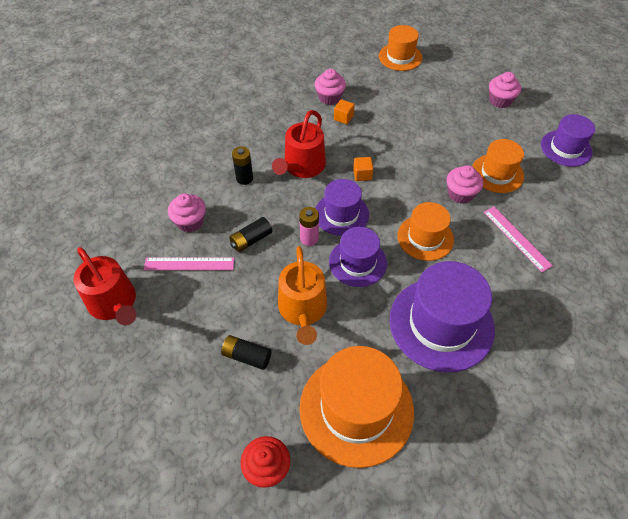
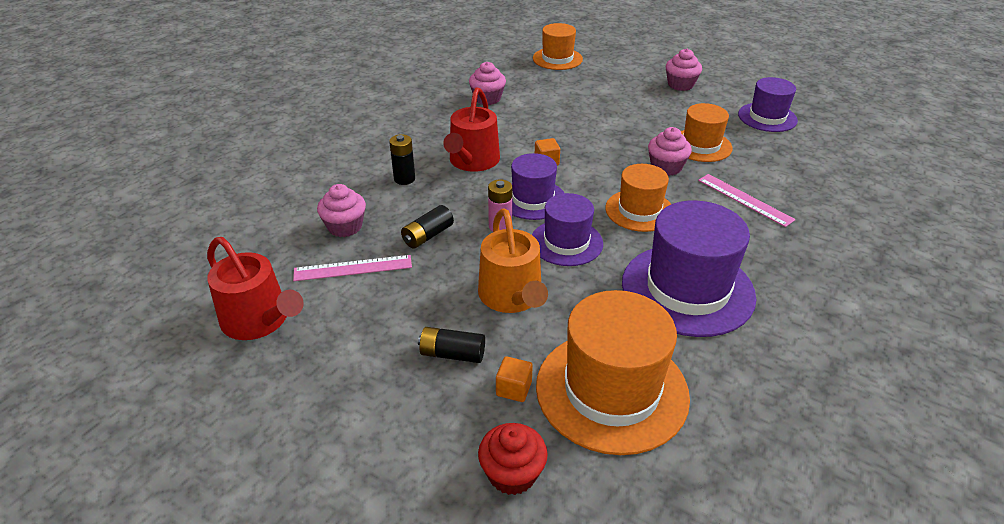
camera: 10 degrees left, 15 degrees down
orange cube [334,99,355,124] -> orange cube moved to [496,356,533,402]

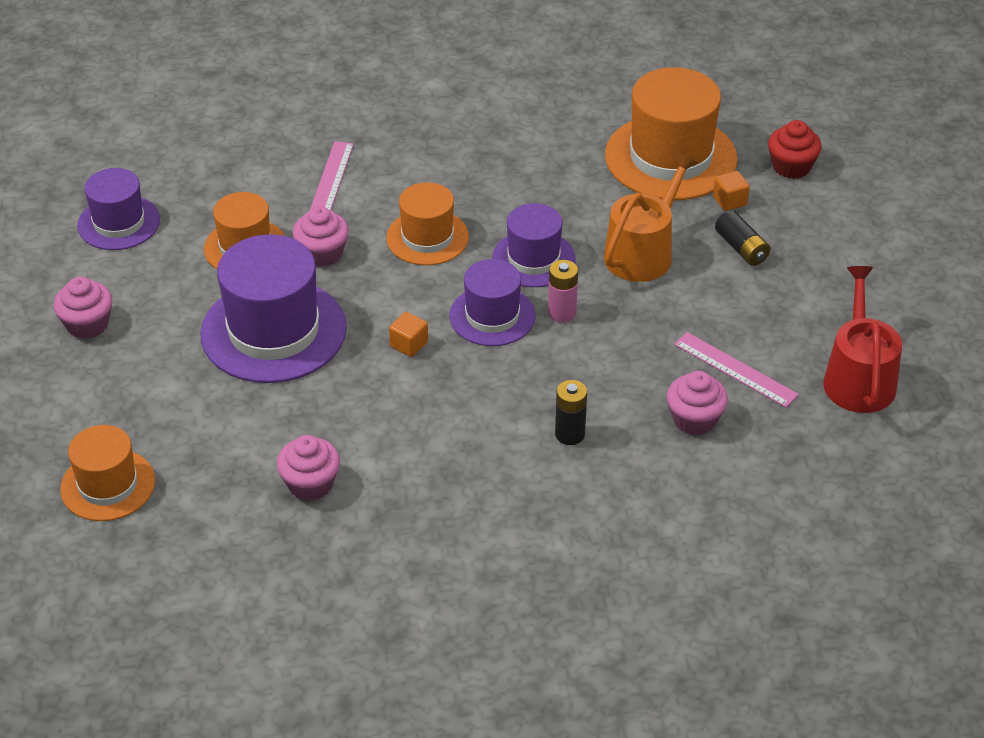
camera: 130 degrees left, 5 degrees up
black battery [401,205,454,248] -> none
red watering can [443,87,500,172] -> none
purple hat [622,200,756,337] -> purple hat moved to [200,234,347,383]

